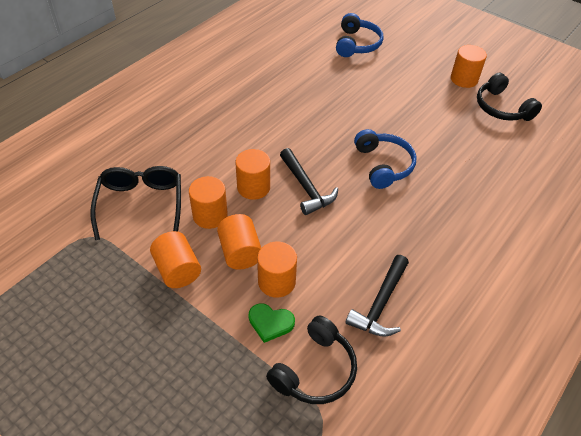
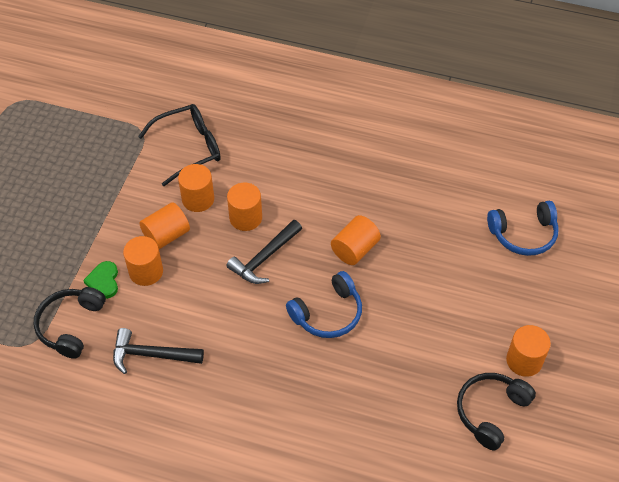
camera: 70 degrees right, 5 degrees up
orange cylinder [150,231,201,288] -> orange cylinder moved to [331,215,381,265]
black headphones [266,315,357,404] -> black headphones turned 90 degrees clockwise [34,287,106,359]

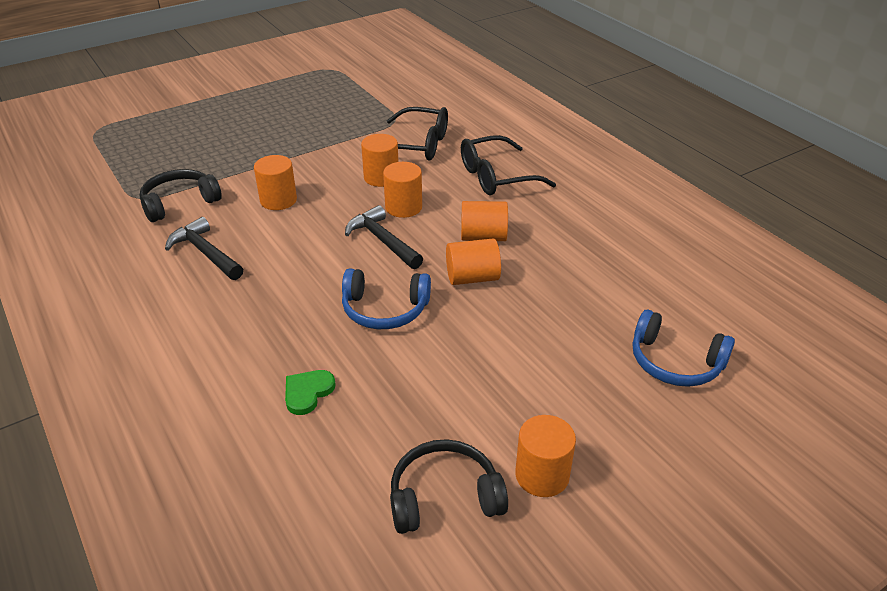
camera: 40 degrees right, 15 degrees down
green heart [83,261,118,299] -> green heart moved to [285,370,335,415]
orange cylinder [140,202,190,249] -> orange cylinder moved to [461,201,508,241]
black hammer [226,220,302,284] -> black hammer turned 60 degrees clockwise [345,205,423,269]
none -> black glasses [461,135,556,195]

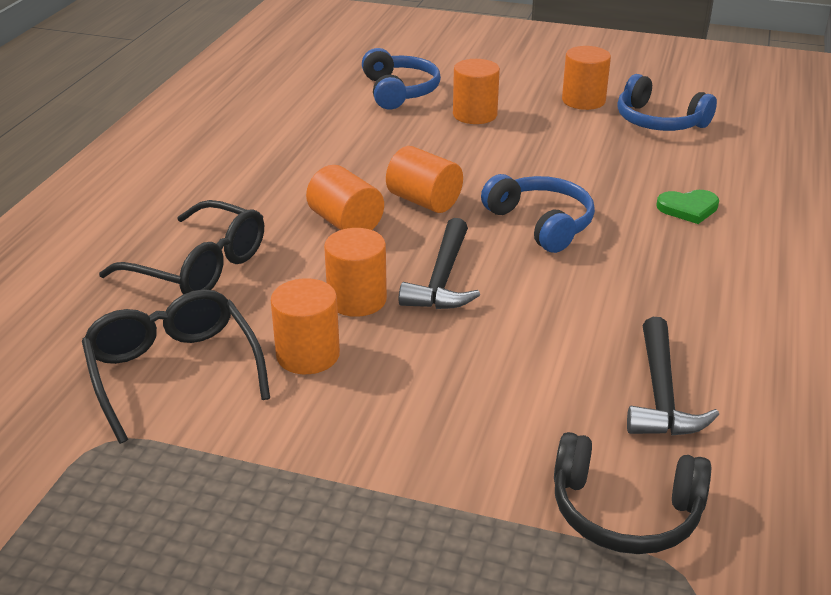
camera: 130 degrees left, 5 degrees down
orange cylinder [254,155,297,210] -> orange cylinder moved to [453,59,500,124]
black headphones [390,439,508,534] -> blue headphones [617,74,717,131]

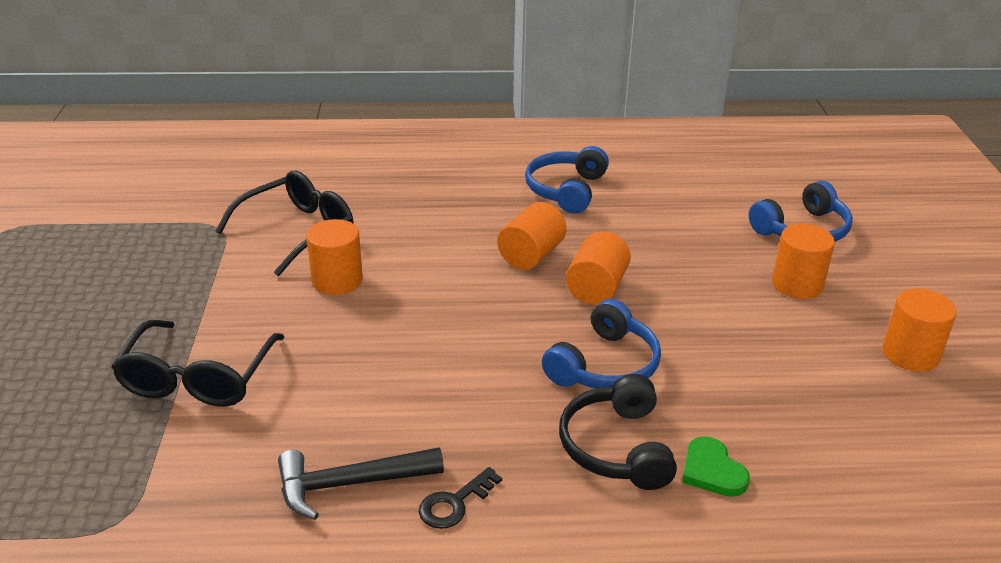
camera: 70 degrees right, 0 degrees up
black glasses [99,200,264,294] -> black glasses moved to [112,320,285,407]
orange cylinder [324,228,387,317] -> none
black hammer [398,218,480,309] -> none
black headphones [554,432,711,554] -> black headphones moved to [559,374,677,490]
blue headphones [617,74,717,131] -> blue headphones moved to [525,146,609,214]
none -> black key [419,467,502,529]

